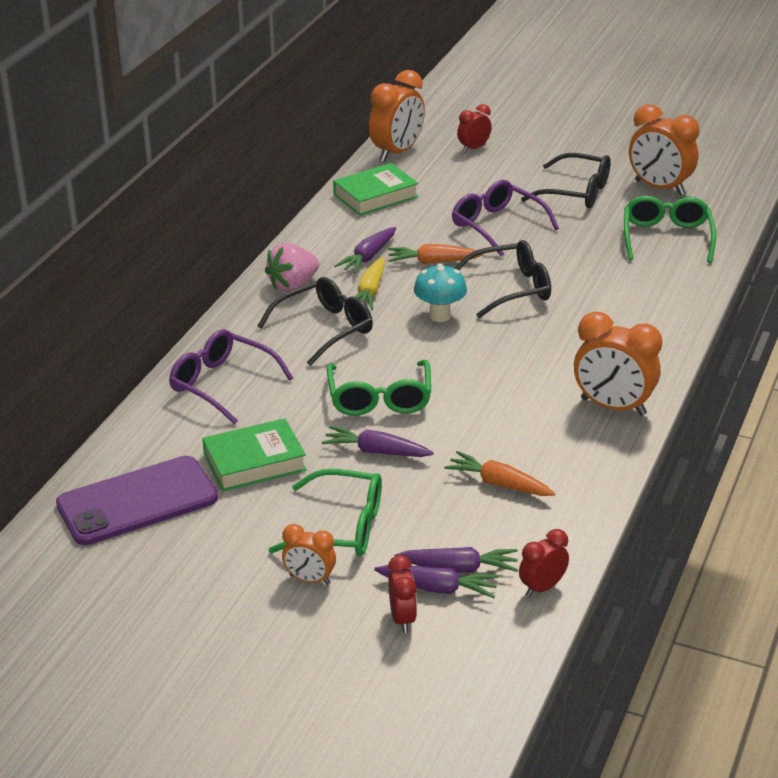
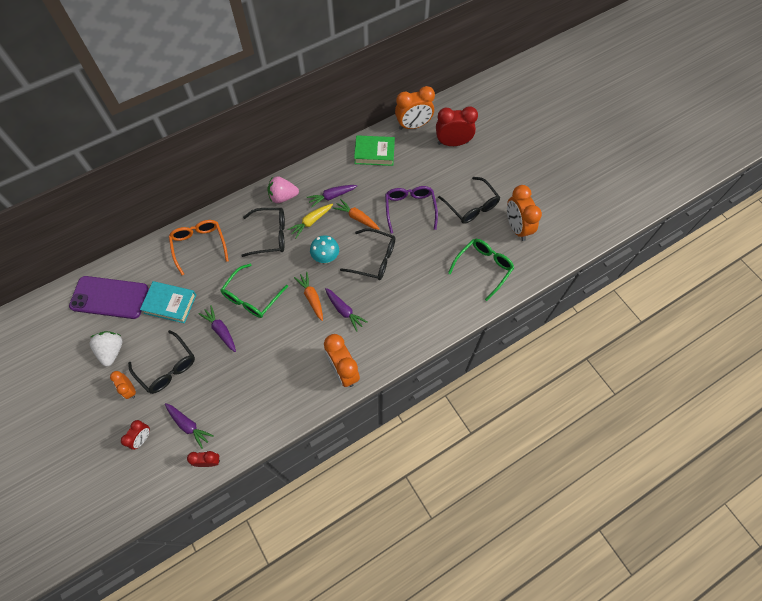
camera: 35 degrees right, 30 degrees up
purple glasses [169,329,293,424] -> orange glasses [169,220,229,275]
green book [202,418,307,491] -> turquoise book [140,281,196,323]
green glasses [268,469,382,556] -> black glasses [128,330,195,394]
purple carrot [374,565,499,598] -> purple carrot moved to [325,288,368,332]
orange carrot [444,451,555,496] -> orange carrot moved to [294,272,323,321]
red clock [457,104,492,152] -> red clock [436,106,478,146], size x1.81
none -> white strawberry [90,331,122,367]

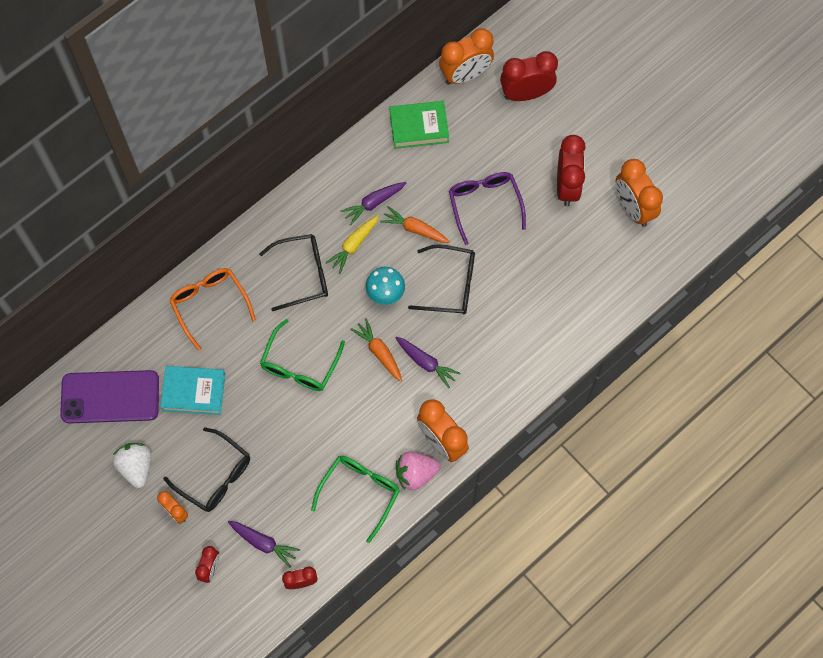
camera: 10 degrees left, 5 degrees up
purple carrot [199,305,236,352] -> none
pink strawberry [268,176,299,203] -> pink strawberry moved to [396,452,441,490]
black glasses [438,177,501,224] -> red clock [557,135,586,206]
green glasses [448,239,514,301] -> green glasses moved to [311,456,400,543]

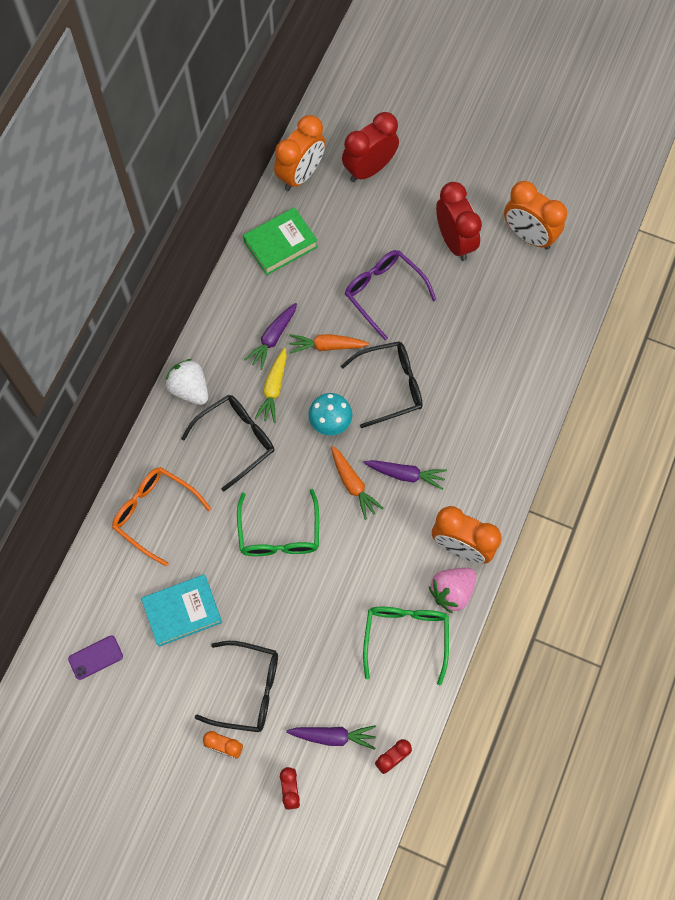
camera: 25 degrees left, 0 degrees up
purple phone [60,370,159,423] -> purple phone [68,636,123,680], size x0.45
white strawberry [113,443,151,488] -> white strawberry moved to [165,359,208,405]
orange carrot [351,318,402,382] -> orange carrot turned 150 degrees counterclockwise [331,446,384,520]

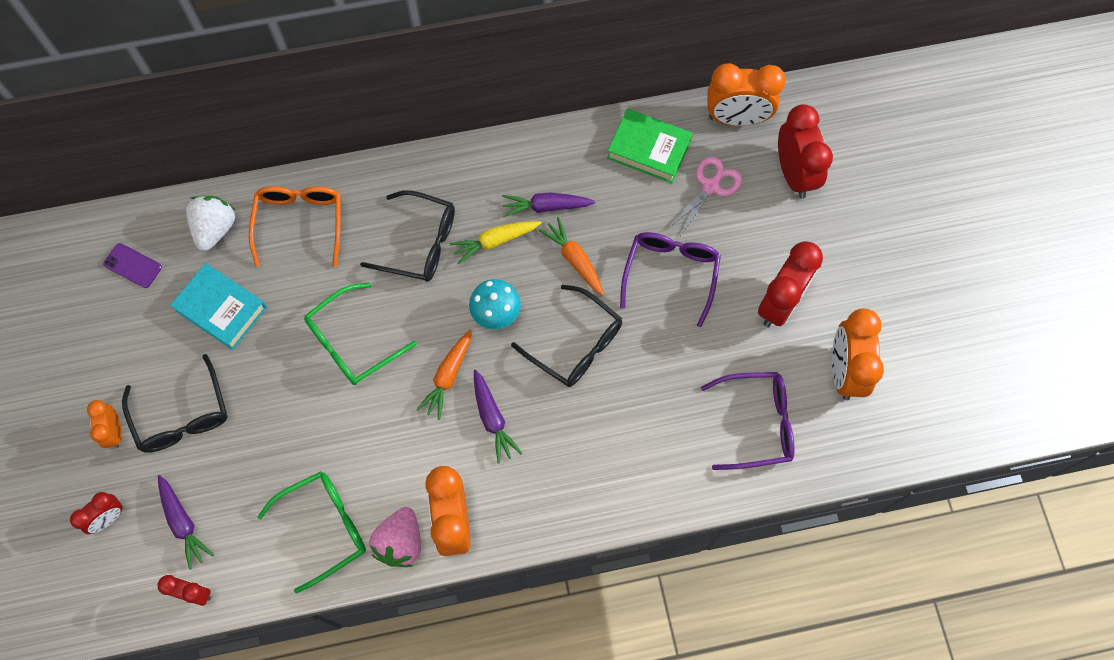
camera: 55 degrees right, 0 degrees up
white strawberry [165,359,208,405] -> white strawberry moved to [186,196,235,251]
red clock [342,112,399,182] -> red clock turned 60 degrees clockwise [778,104,833,199]
pink strawberry [429,568,477,614] -> pink strawberry turned 90 degrees counterclockwise [369,507,421,567]
none -> pink scissors [667,157,742,238]
none -> purple glasses [701,372,795,470]

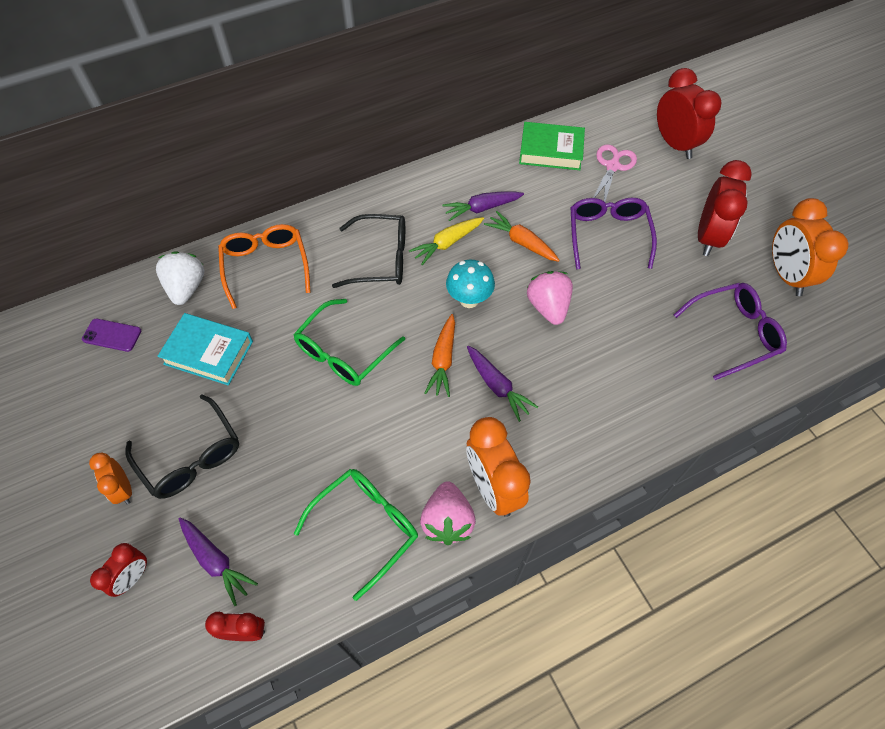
camera: 15 degrees left, 10 degrees down
black glasses [511,285,622,387] -> pink strawberry [527,271,573,325]
orange clock [707,63,786,126] -> none

